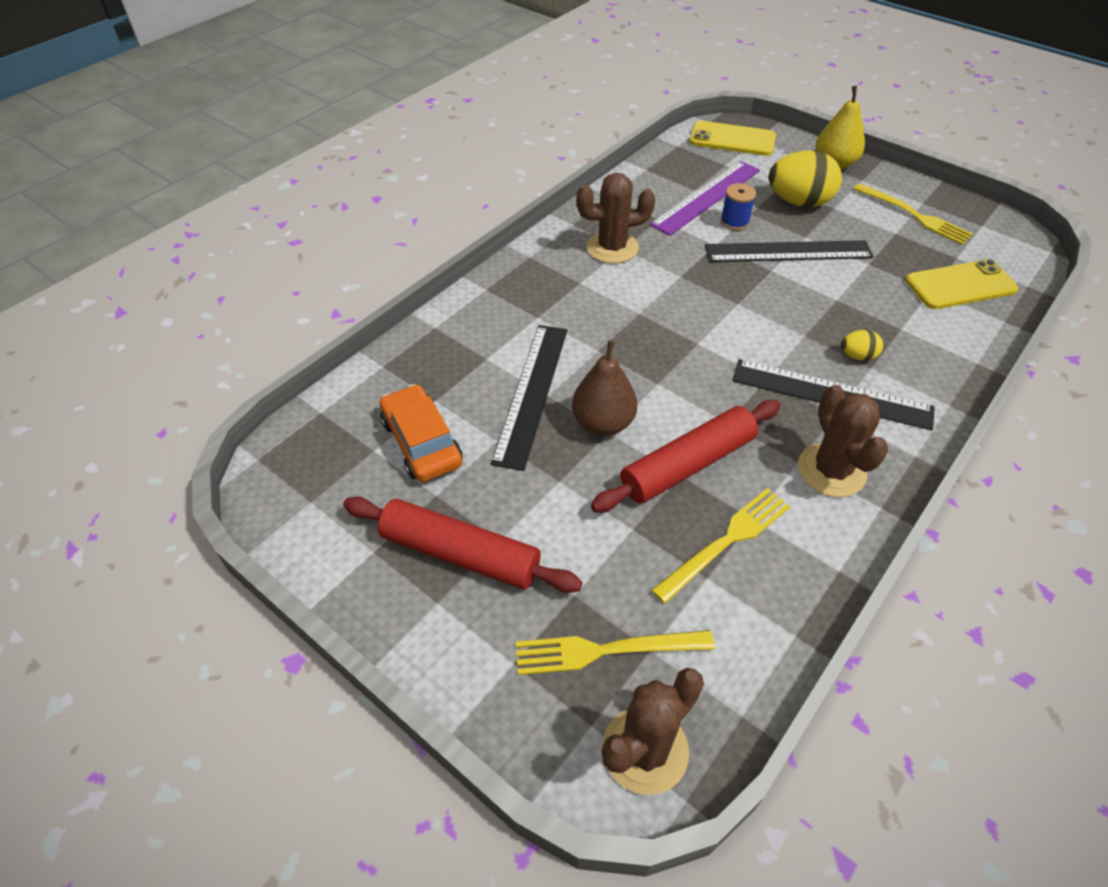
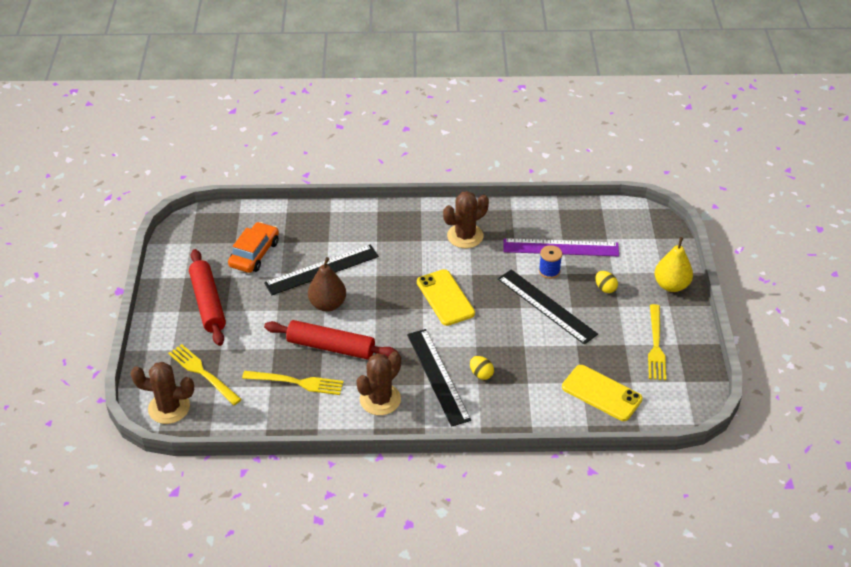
camera: 50 degrees right, 5 degrees down
brown cactus [576,173,655,263] -> brown cactus turned 75 degrees counterclockwise [443,191,489,248]
yellow phone [689,121,776,156] -> yellow phone moved to [417,269,475,326]
yellow egg [769,150,842,207] -> yellow egg [595,271,618,293], size x0.48

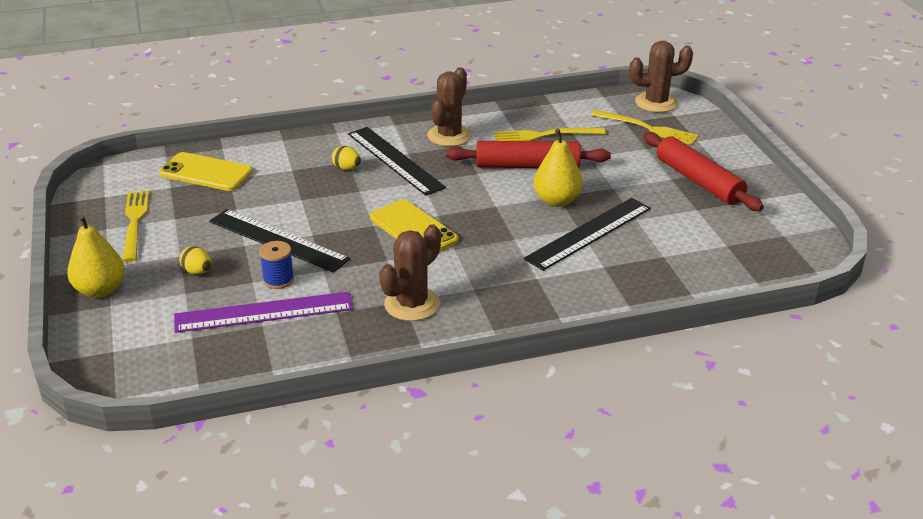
camera: 165 degrees right, 10 degrees down
orange car [228,222,279,273] -> none
brown pear [308,257,346,312] -> yellow pear [534,129,583,207]

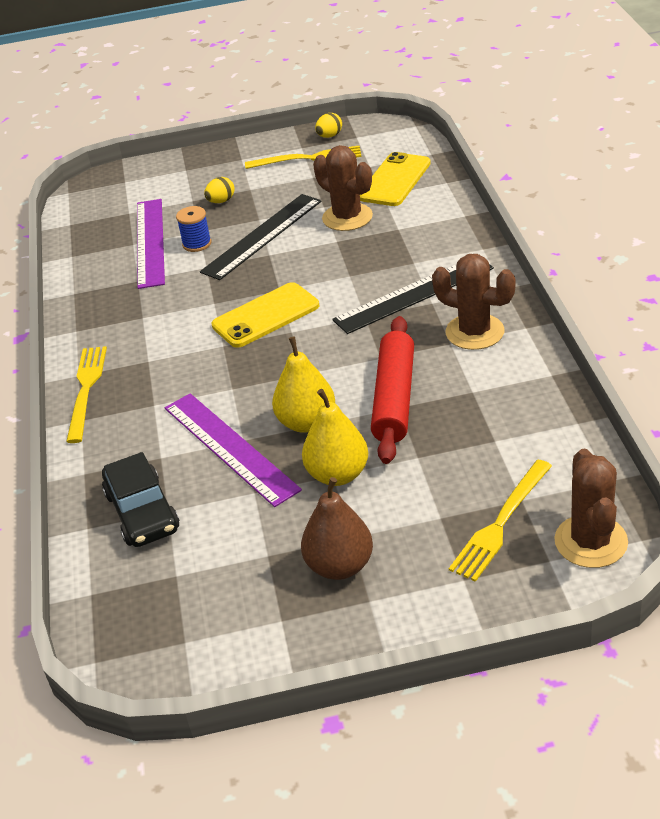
camera: 100 degrees right, 5 degrees up
yellow pear [67,215,125,298] -> yellow pear moved to [302,389,368,486]
yellow egg [332,146,361,170] -> yellow egg moved to [315,113,342,138]
brown cactus [379,224,441,321] -> brown cactus moved to [313,145,373,231]
yellow fork [494,128,606,141] -> yellow fork moved to [66,346,107,443]
black ruler [524,198,651,271] -> purple ruler [165,393,302,507]
red rolling pin [644,132,764,211] -> brown pear [301,477,373,580]
none -> black car [102,452,179,547]

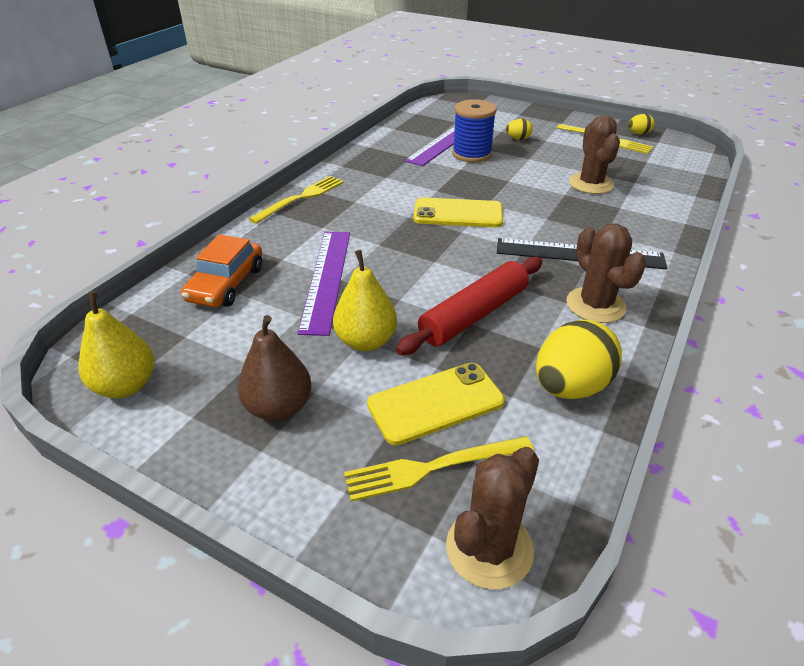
camera: 35 degrees right, 0 degrees up
black car [102,452,179,547] -> orange car [181,234,262,307]
blue spool [176,206,211,252] -> blue spool [452,99,497,163], size x1.69
black ruler [200,194,322,280] -> none
yellow pear [272,336,335,433] -> yellow pear moved to [78,291,154,398]
yellow phone [360,152,431,206] -> yellow phone moved to [367,363,505,445]
none -> yellow egg [536,319,622,399]

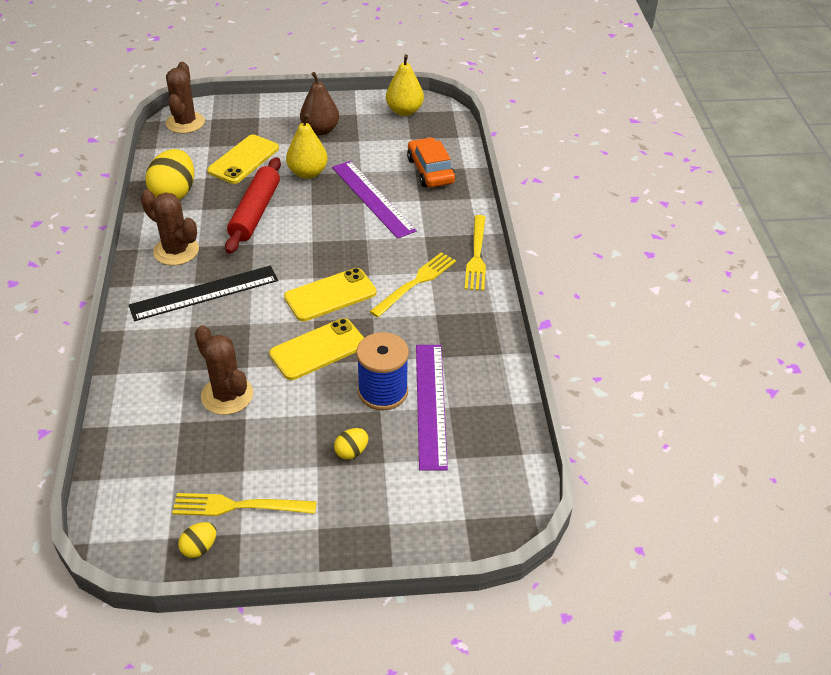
camera: 145 degrees right, 5 degrees up
yellow fork [344,436,534,502] -> yellow fork moved to [369,252,456,318]
none -> yellow phone [269,318,364,380]

